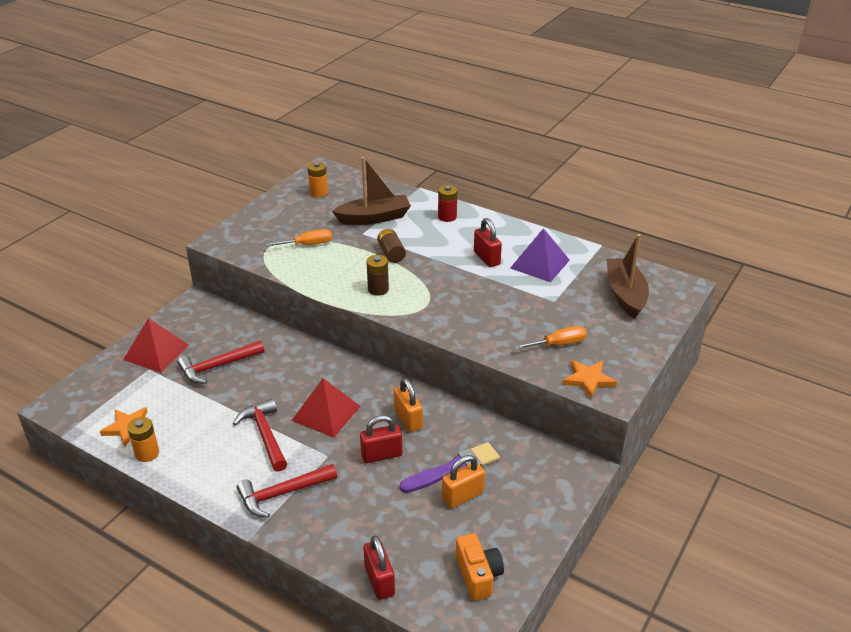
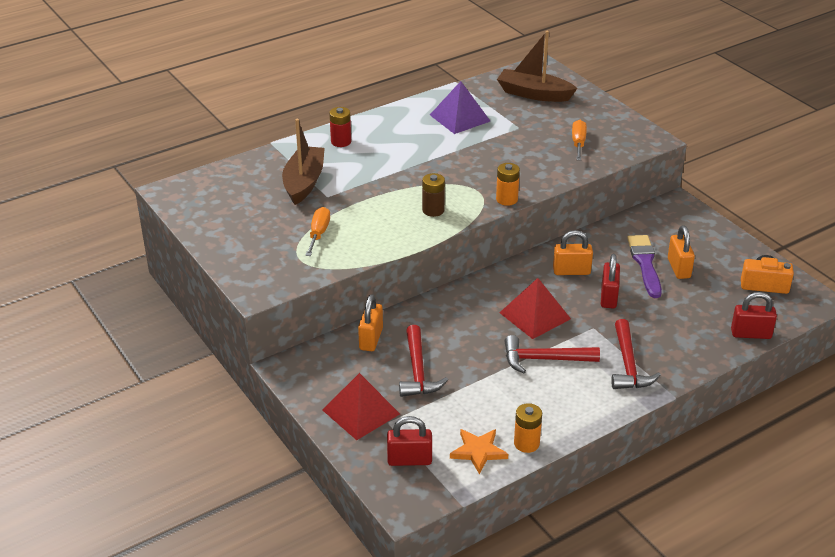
camera: 65 degrees left, 0 degrees up
orange battery [308,162,328,197] -> orange battery moved to [496,163,520,206]
brown battery [377,229,406,263] -> none
red padlock [474,218,502,267] -> red padlock moved to [387,416,432,466]
orange star [563,360,617,398] -> none
none -> orange padlock [358,294,383,351]

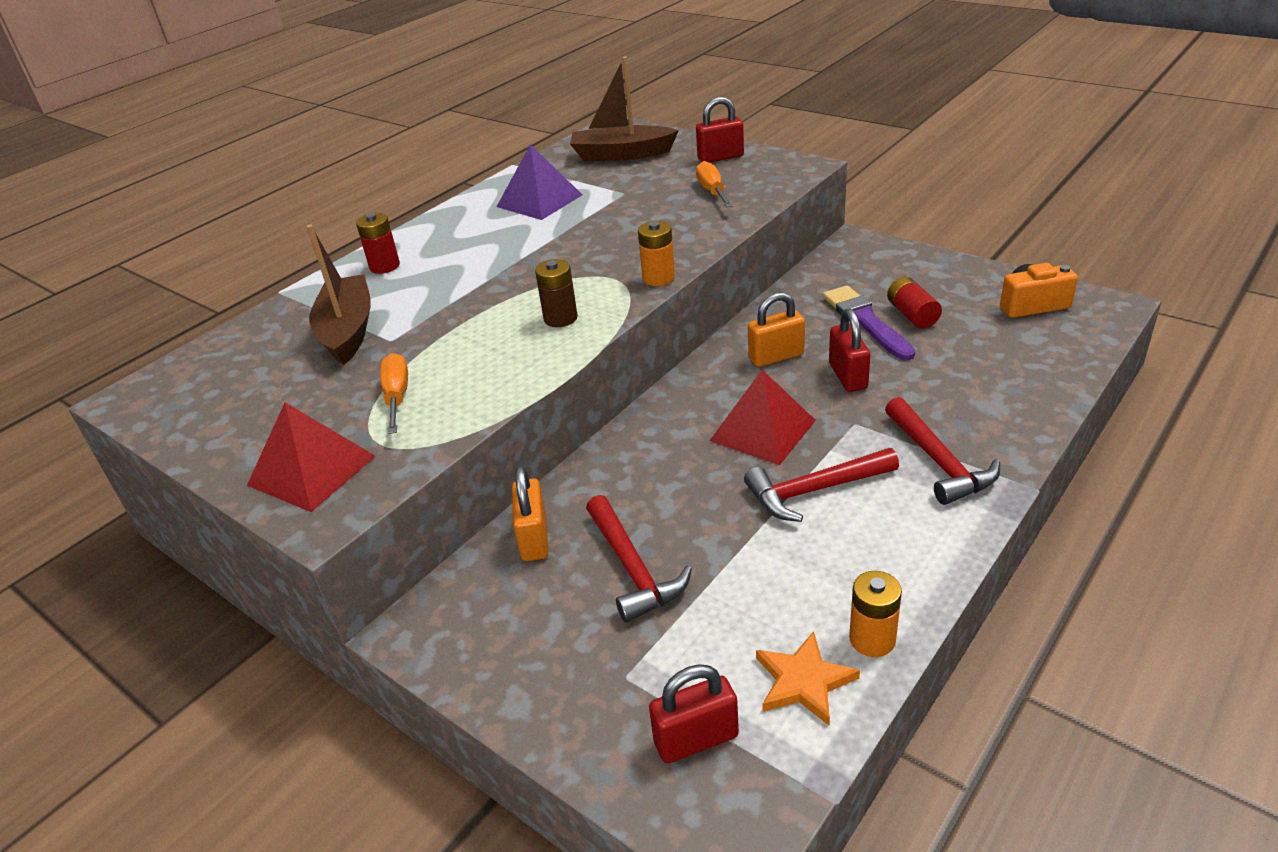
camera: 15 degrees left, 0 degrees up
red pyramid [323,373,400,440] -> red pyramid moved to [247,402,376,512]
orange padlock [668,225,695,279] -> red battery [887,277,942,329]
red padlock [731,292,777,339] -> red padlock moved to [696,97,744,163]

